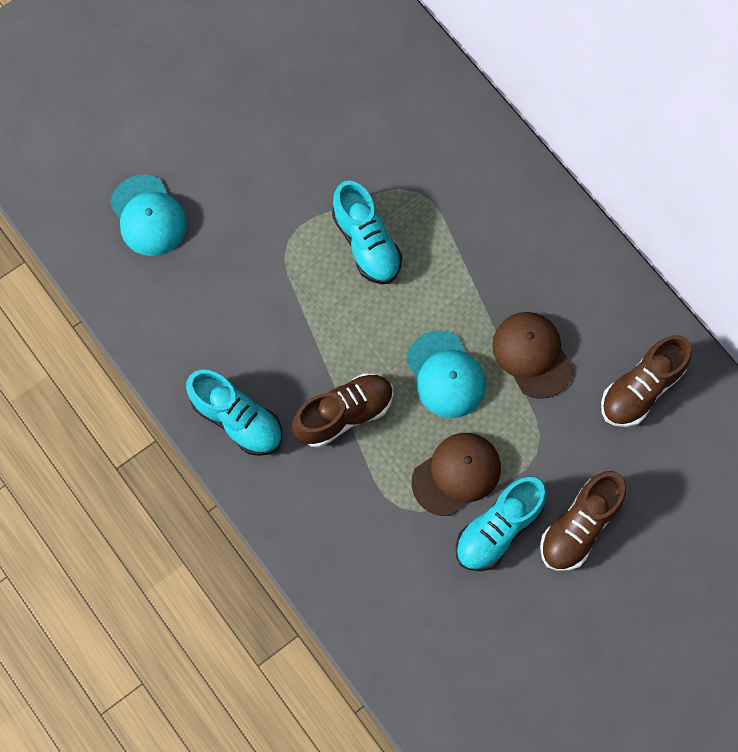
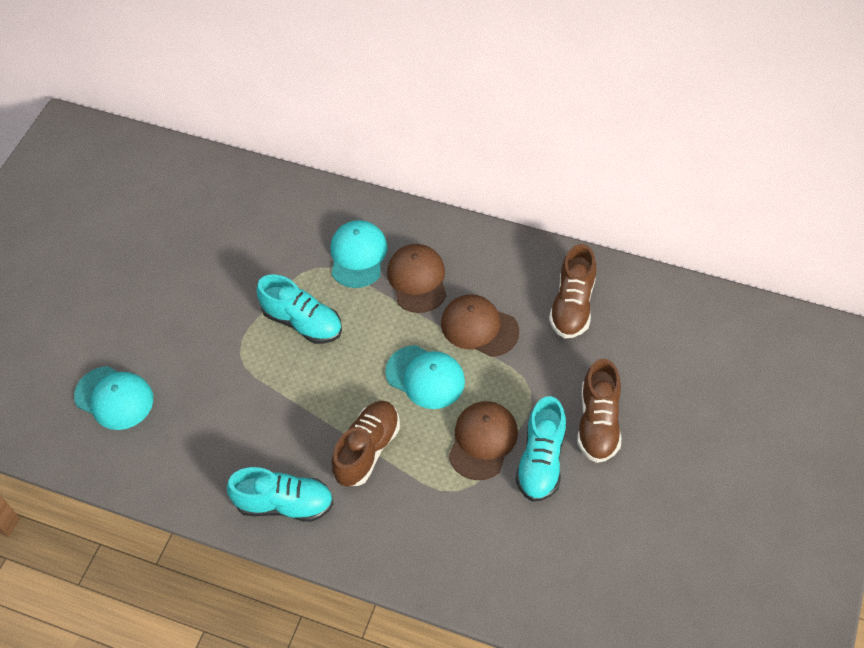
camera: 30 degrees left, 15 degrees down
none -> turquoise cap [331,220,387,288]
none -> brown cap [387,244,446,313]

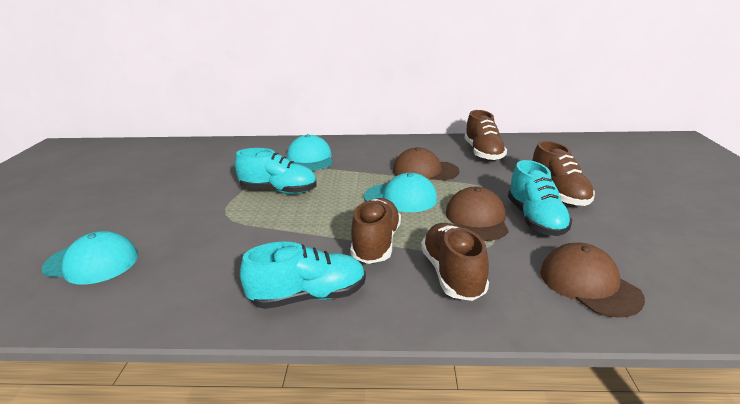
camera: 20 degrees left, 30 degrees down
brown cap [387,244,446,313] -> brown cap moved to [540,243,645,318]
none -> brown shoe [421,223,489,301]

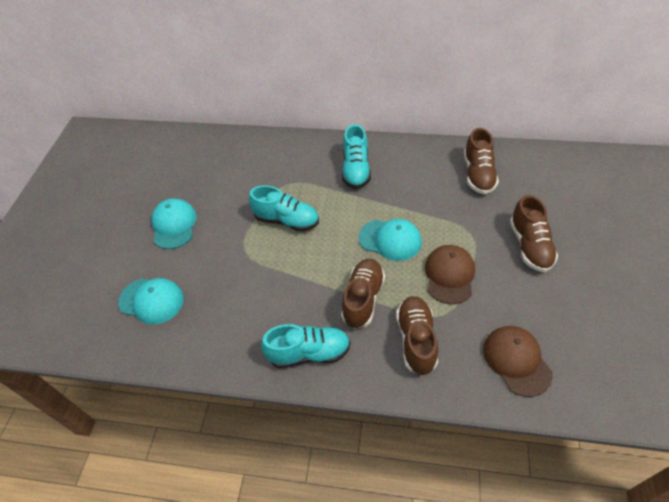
camera: 10 degrees right, 25 degrees up
turquoise cap [287,134,333,171] -> turquoise cap moved to [151,198,197,249]
brown cap [393,147,459,180] -> none
turquoise shoe [508,160,572,236] -> turquoise shoe moved to [342,124,371,189]

